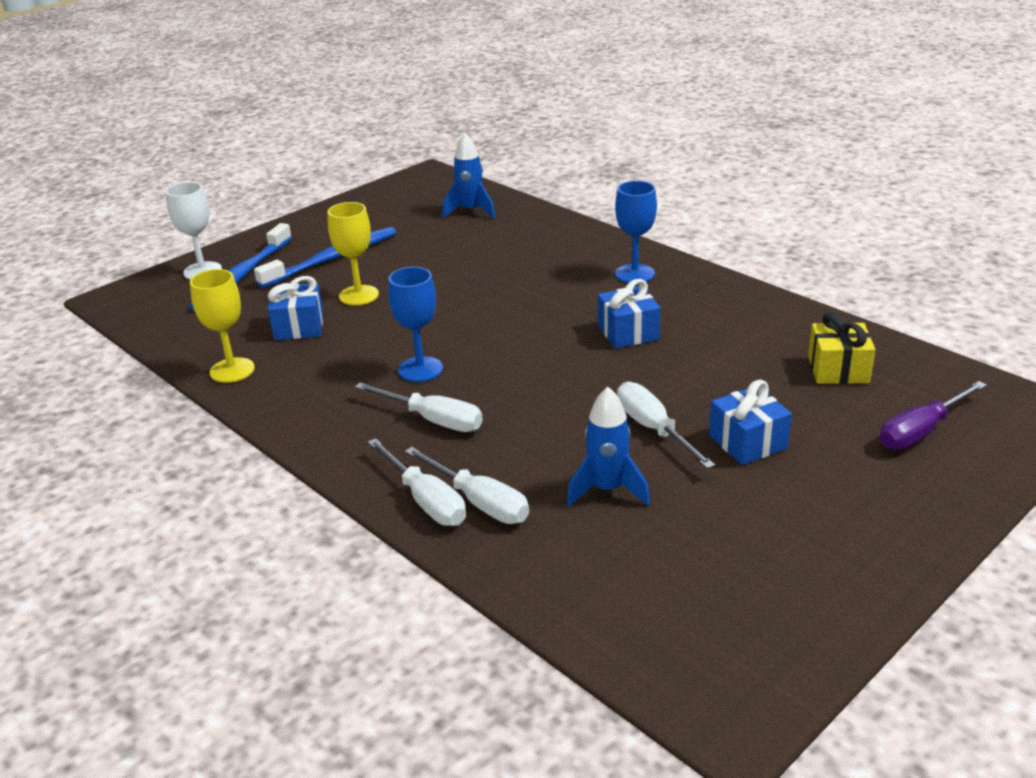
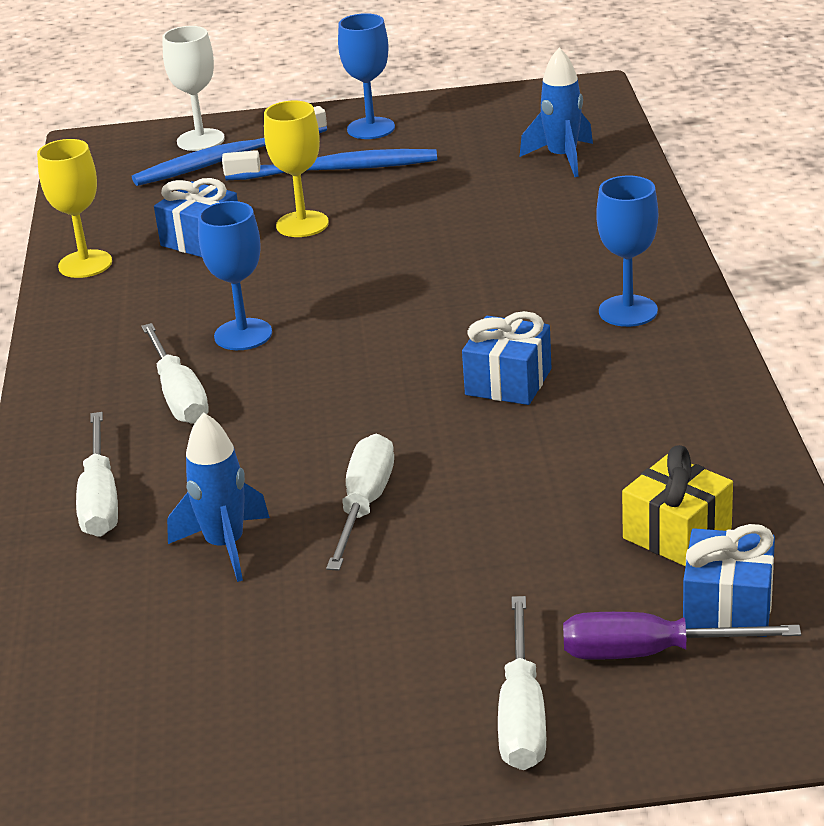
camera: 40 degrees right, 0 degrees up
white screwdriver [368,438,466,526] -> white screwdriver moved to [498,596,546,770]
blue gift [709,380,792,465] -> blue gift moved to [683,524,775,637]
none -> blue goblet [338,13,395,139]

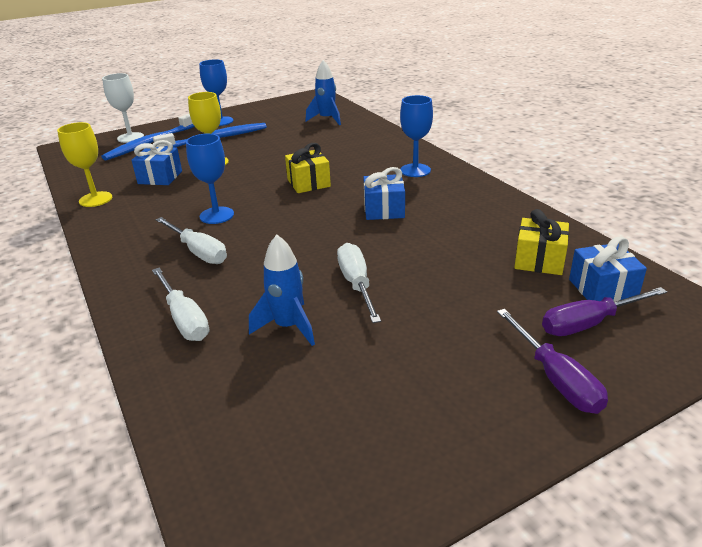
camera: 25 degrees left, 0 degrees up
white screwdriver [498,596,546,770] -> purple screwdriver [497,309,608,414]
none -> yellow gift [285,143,331,193]

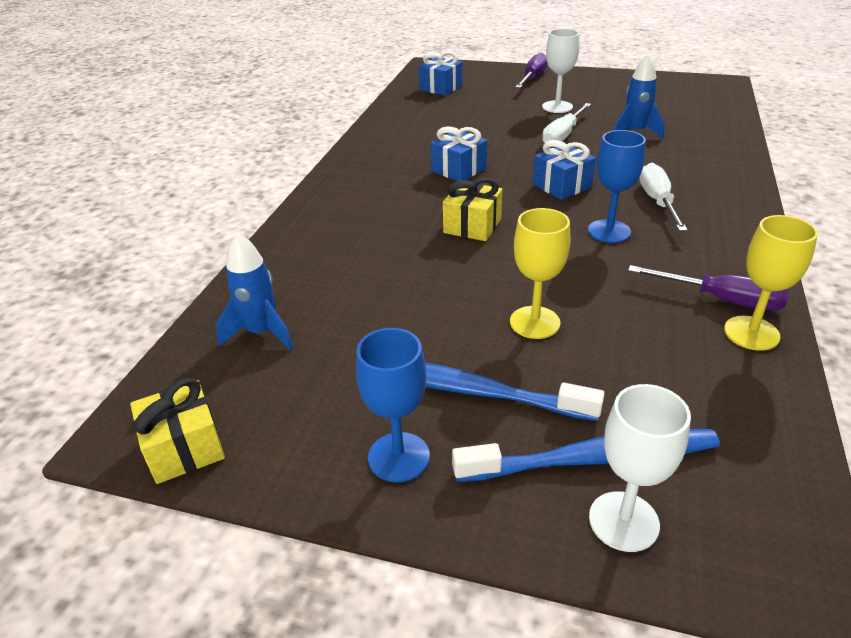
camera: 135 degrees left, 5 degrees up
blue gift [131,140,182,185] -> blue gift moved to [533,140,596,200]
white screwdriver [152,268,209,341] -> none
blue goblet [400,95,433,177] -> none
yellow gift [514,209,569,275] -> yellow gift moved to [130,378,225,484]
purple screwdriver [542,287,667,336] -> purple screwdriver moved to [628,265,789,311]
none -> white goblet [542,29,580,113]

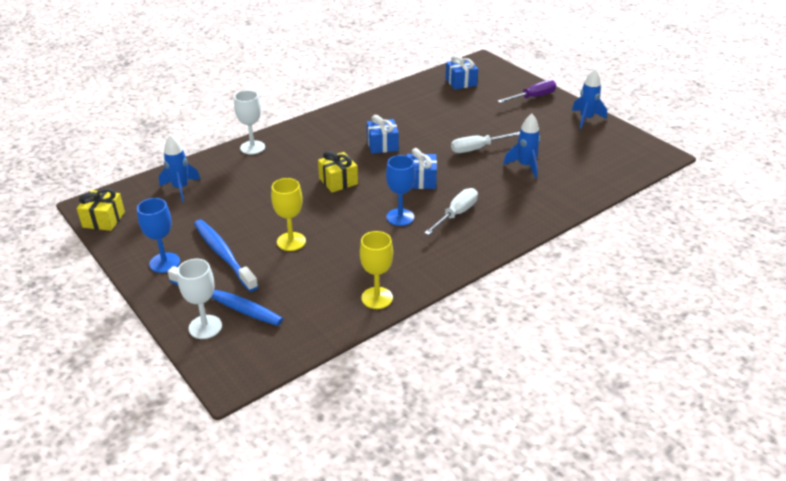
camera: 35 degrees right, 0 degrees up
white goblet [542,29,580,113] -> white goblet moved to [234,90,265,155]
purple screwdriver [628,265,789,311] -> none
none -> blue rocket [572,69,607,129]

